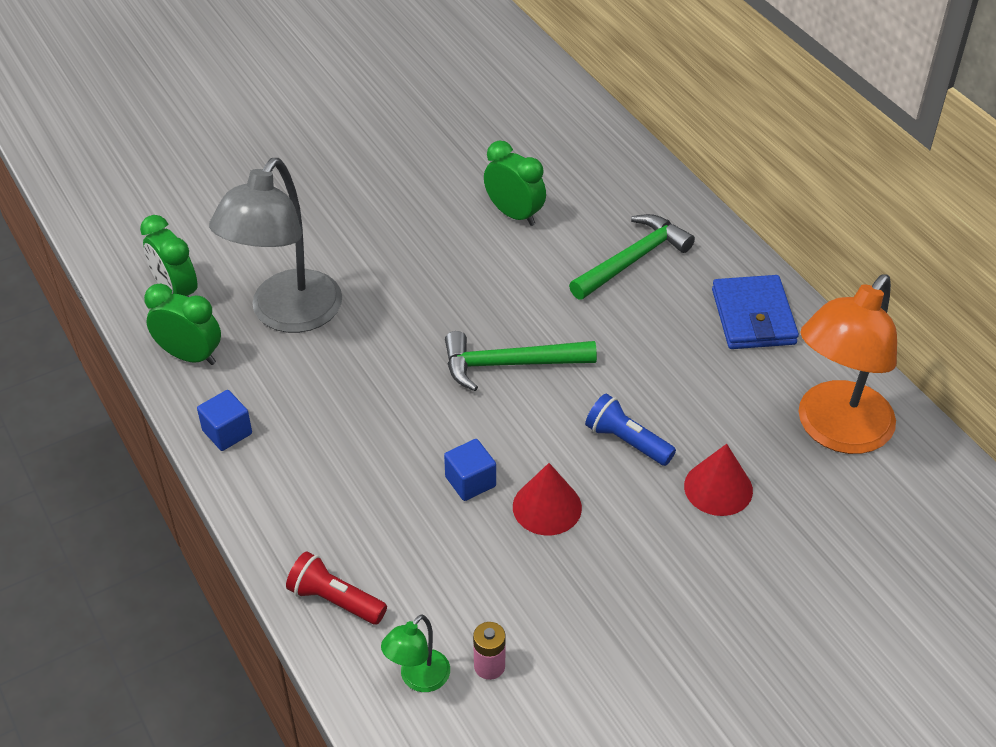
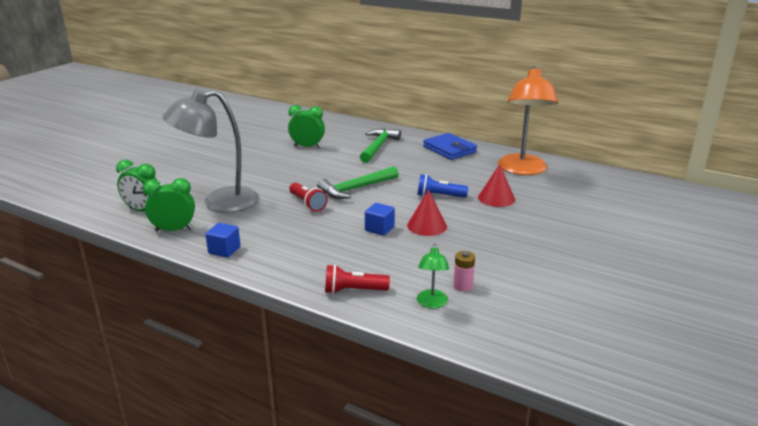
camera: 30 degrees left, 20 degrees down
grey lamp [209,158,342,333] -> grey lamp turned 75 degrees clockwise [163,90,259,213]
none -> red flashlight [289,183,328,212]

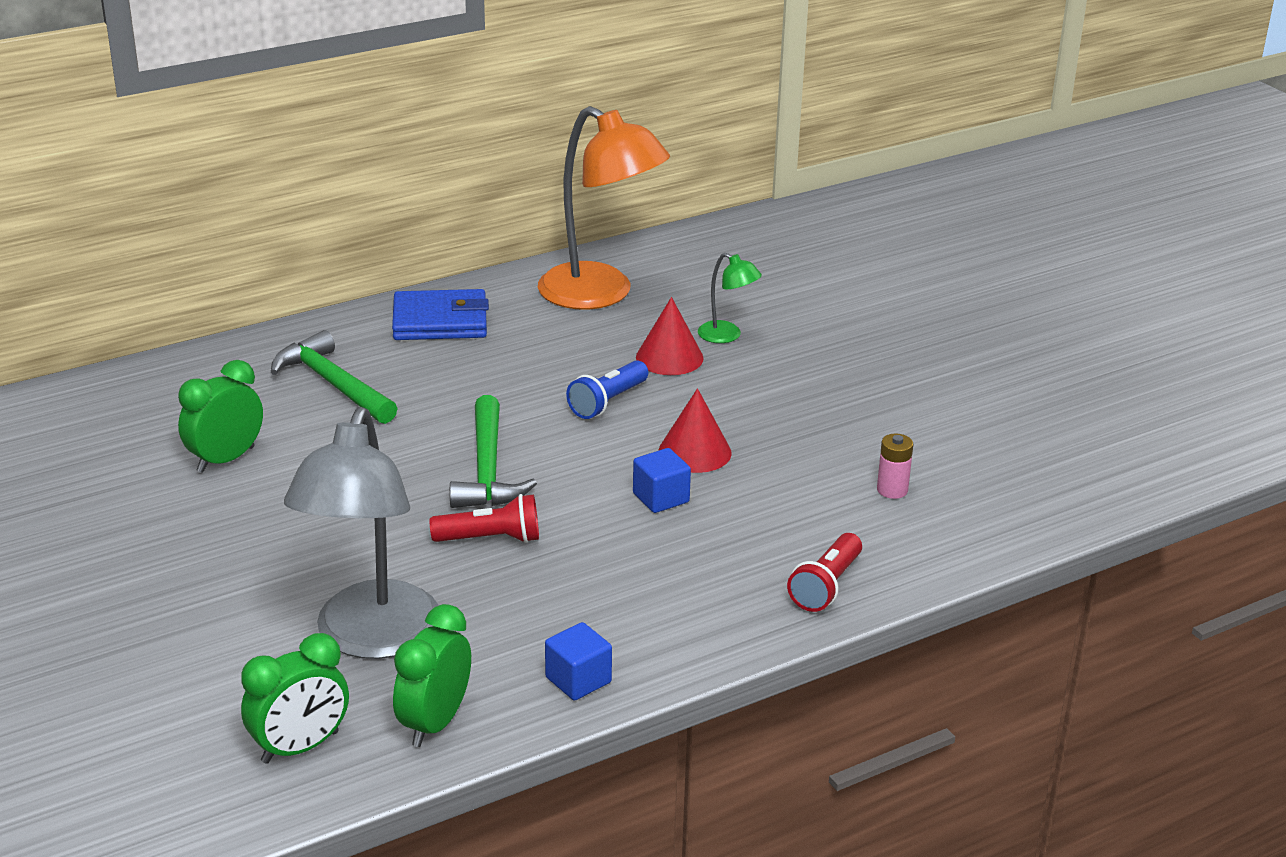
camera: 60 degrees left, 5 degrees up
green lamp [417,244,449,308] -> green lamp moved to [698,253,762,343]

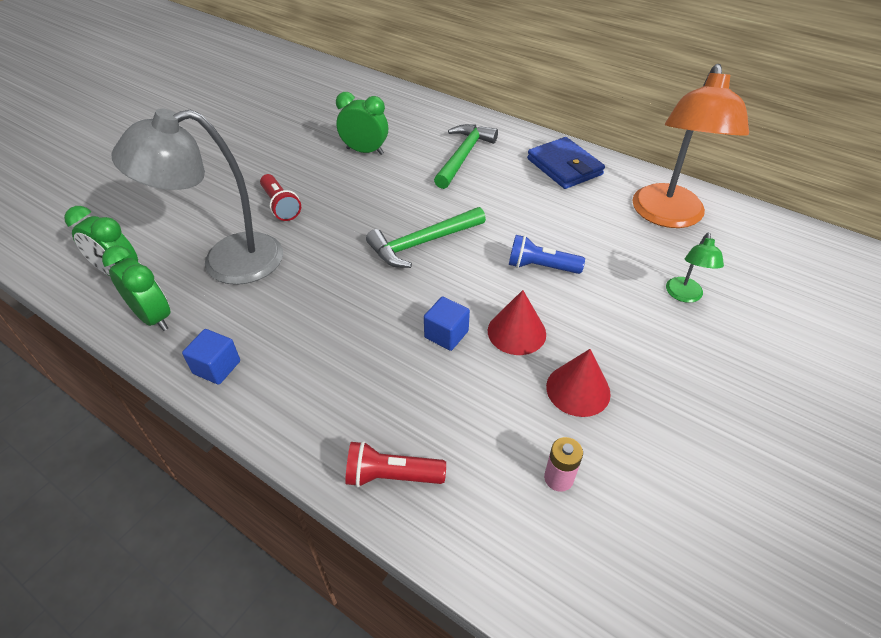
camera: 65 degrees right, 15 degrees up
green clock [393,604,471,747] -> green clock turned 45 degrees clockwise [102,246,171,331]
red flashlight [430,494,539,543] -> red flashlight moved to [260,174,301,221]
red cone [636,297,704,375] -> red cone moved to [546,349,611,417]

